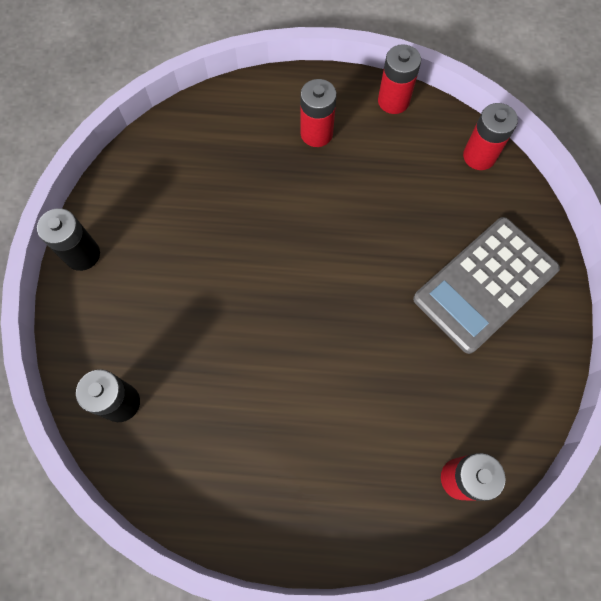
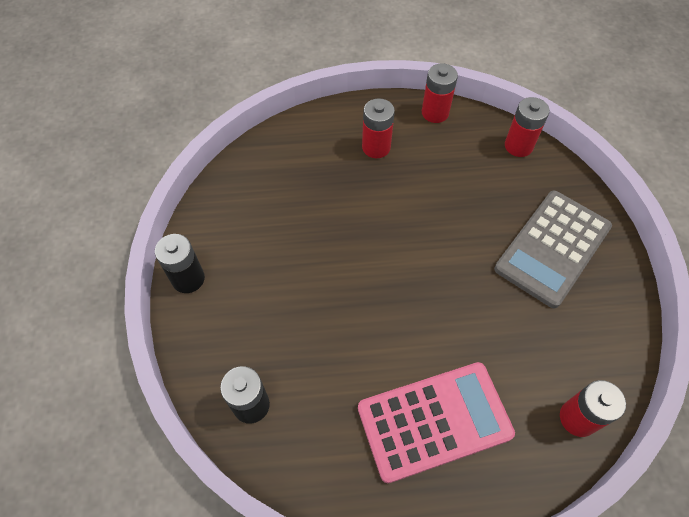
camera: 10 degrees left, 10 degrees down
none -> pink calculator [358,362,515,483]

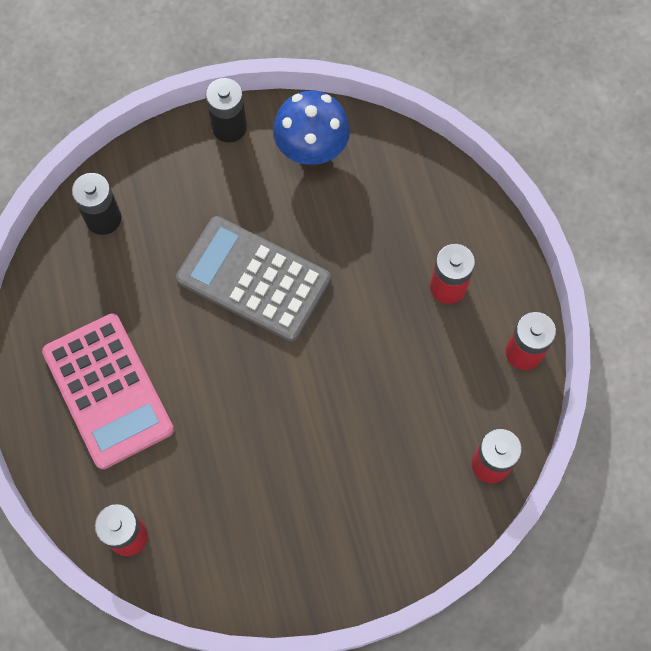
camera: 80 degrees right, 10 degrees up
grey calculator [494,191,612,308] -> grey calculator moved to [176,216,330,341]
none -> blue mushroom [273,91,350,165]

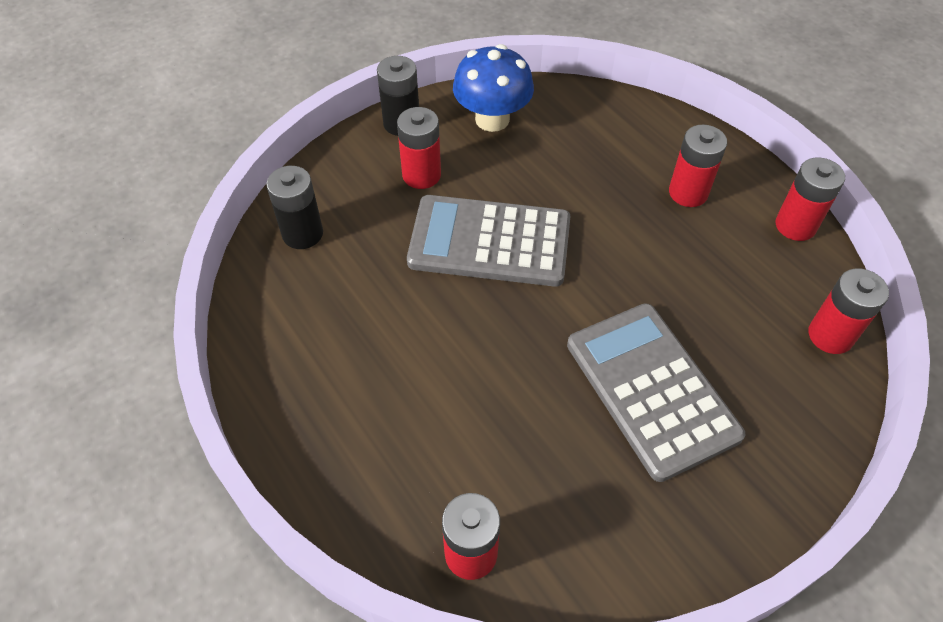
camera: 20 degrees left, 15 degrees down
pink calculator [42,313,174,469] -> none
none -> red battery [397,107,441,189]
none -> grey calculator [567,303,745,482]

